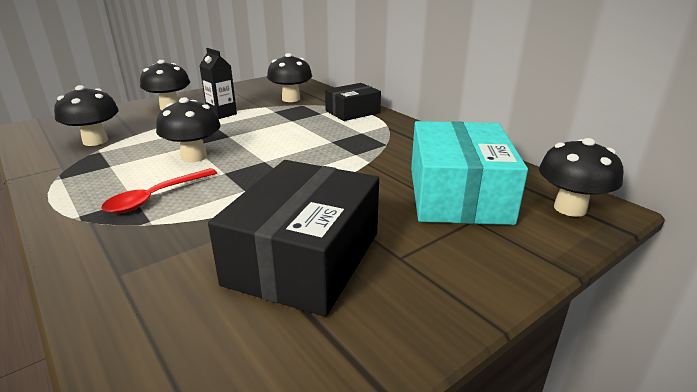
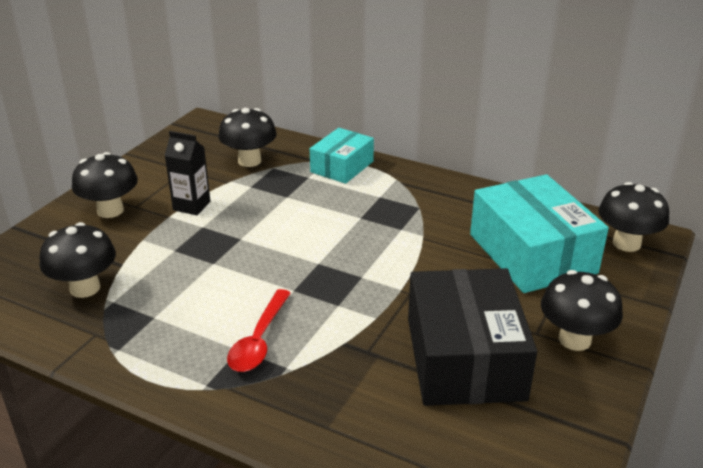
camera: 25 degrees left, 5 degrees up
black mushroom [156,97,221,162] -> black mushroom moved to [541,270,623,351]
black box [325,83,381,121] -> turquoise box [310,128,374,184]

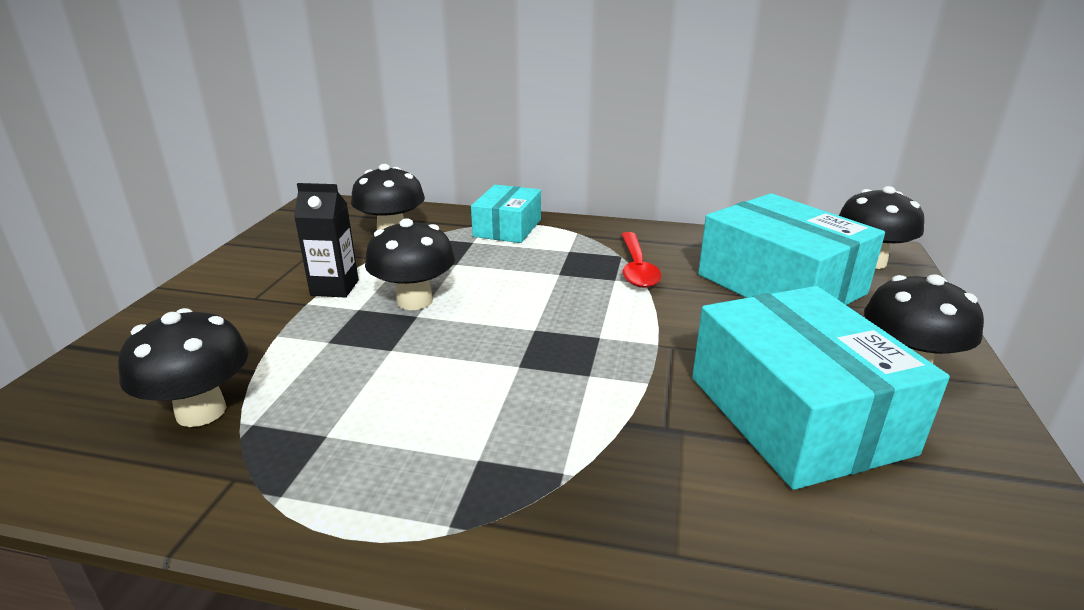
camera: 15 degrees left, 5 degrees down
black mushroom [72,152,138,218] -> black mushroom moved to [365,218,455,310]
red spoon [227,289,291,372] -> red spoon moved to [621,232,662,288]
black box [408,268,537,406] -> turquoise box [692,286,950,490]

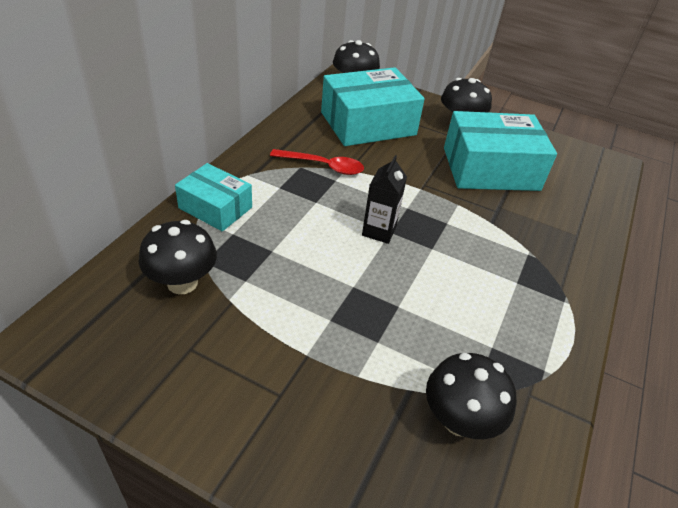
camera: 80 degrees left, 15 degrees up
black carton [294,183,359,298] -> black carton moved to [362,155,407,244]
black mushroom [365,218,455,310] -> none

